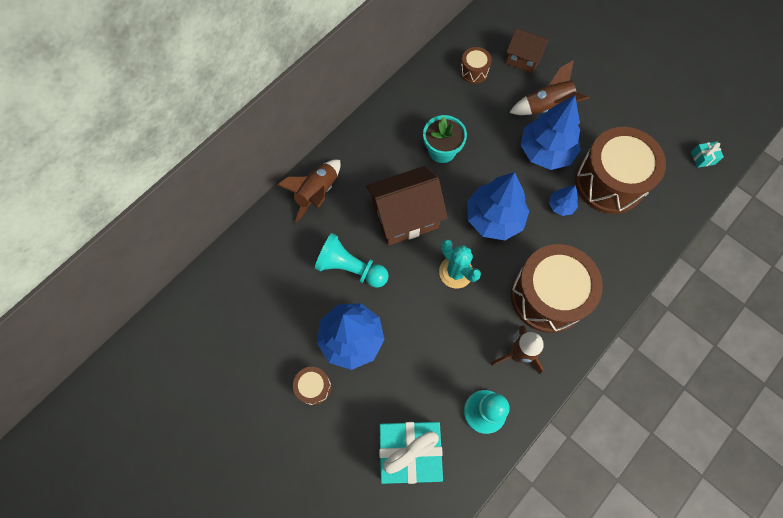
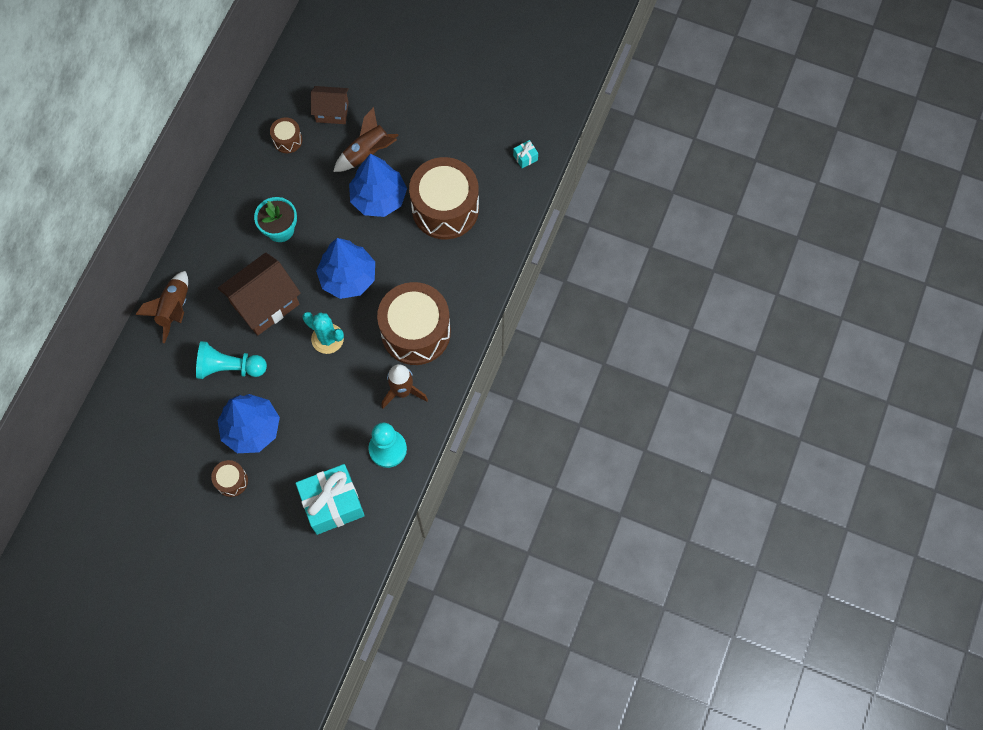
camera: 20 degrees left, 0 degrees up
blue tree [549,185,578,216] -> none

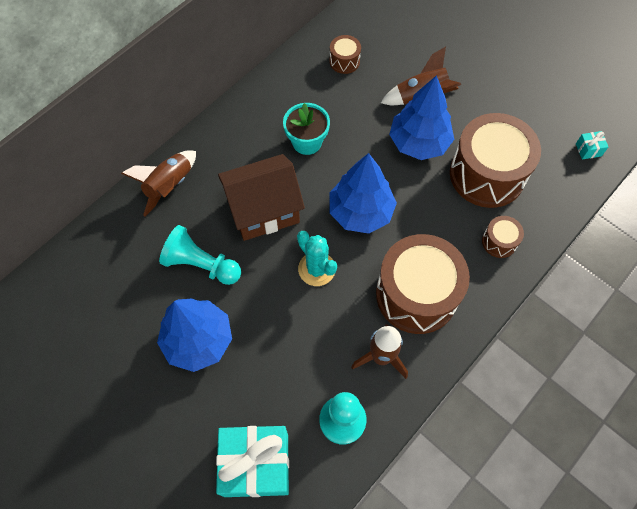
camera: 20 degrees right, 5 degrees down
brown drum [211,460,248,497] -> brown drum moved to [482,216,524,258]
brown house [311,86,349,124] -> none

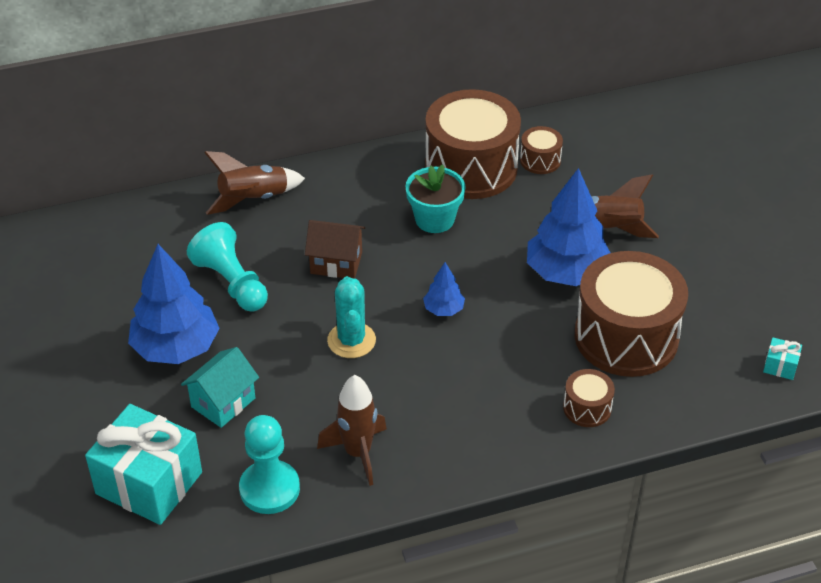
camera: 30 degrees right, 20 degrees down
brown house [218,154,305,241] -> brown house [305,220,365,278], size x0.60
blue tree [330,153,397,234] -> blue tree [423,262,465,316], size x0.48
brown drum [376,234,470,334] -> brown drum moved to [425,89,521,199]
none -> turquoise house [181,347,259,428]

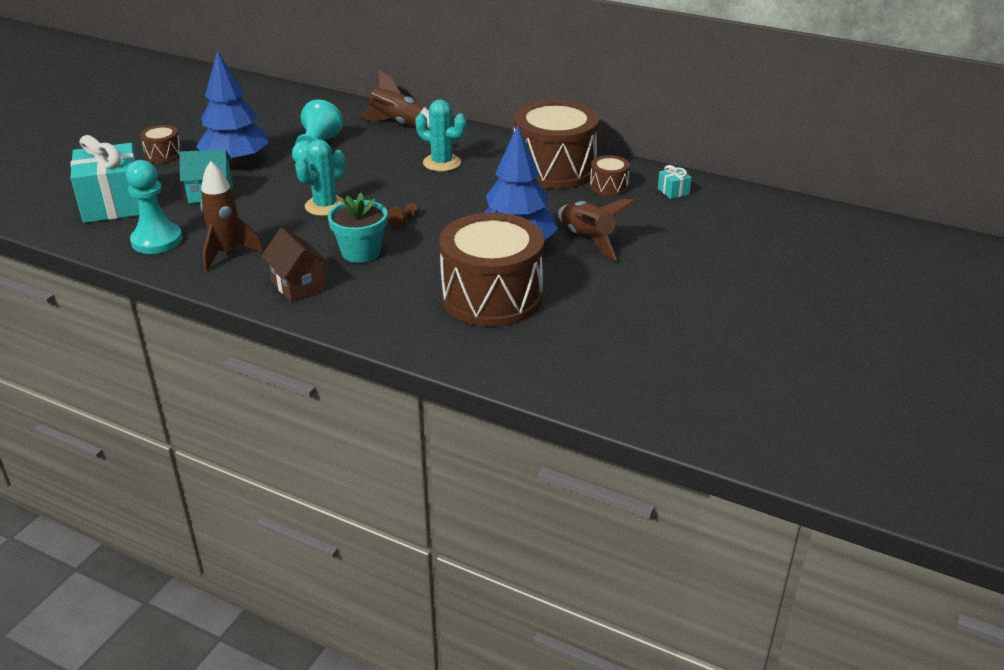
camera: 45 degrees right, 10 degrees down
brown house [305,220,365,278] -> brown house moved to [261,228,329,302]
turquoise flower pot [405,164,466,233] -> turquoise flower pot moved to [328,193,387,263]
blue tree [423,262,465,316] -> brown pawn [387,203,420,229]
brown drum [563,369,615,427] -> brown drum moved to [140,125,182,163]
turquoise gift [763,337,802,380] -> turquoise gift moved to [658,165,692,199]
none -> turquoise cactus [415,100,466,172]

